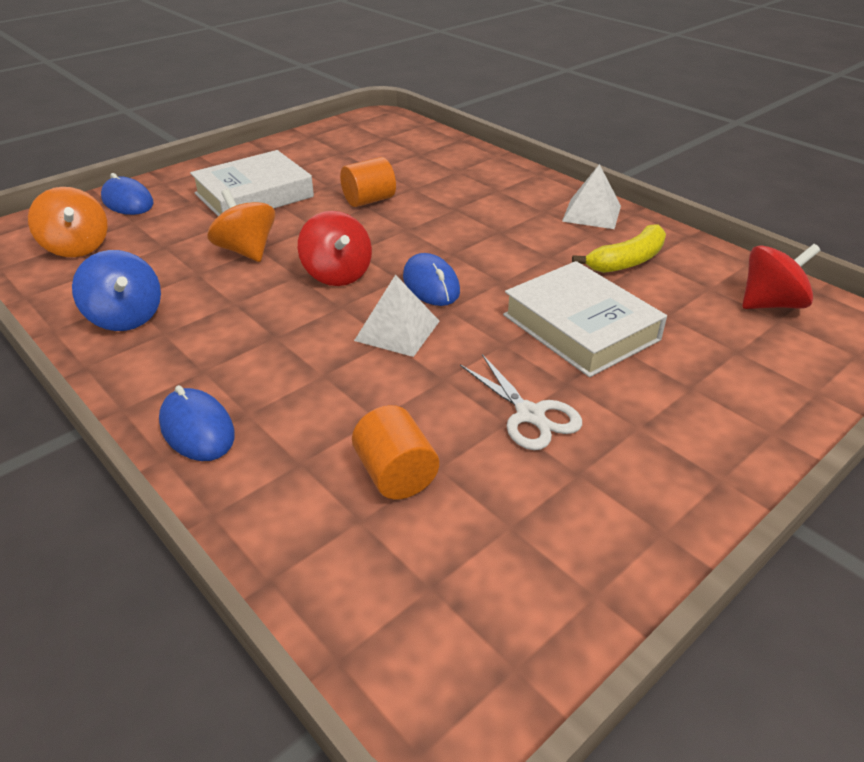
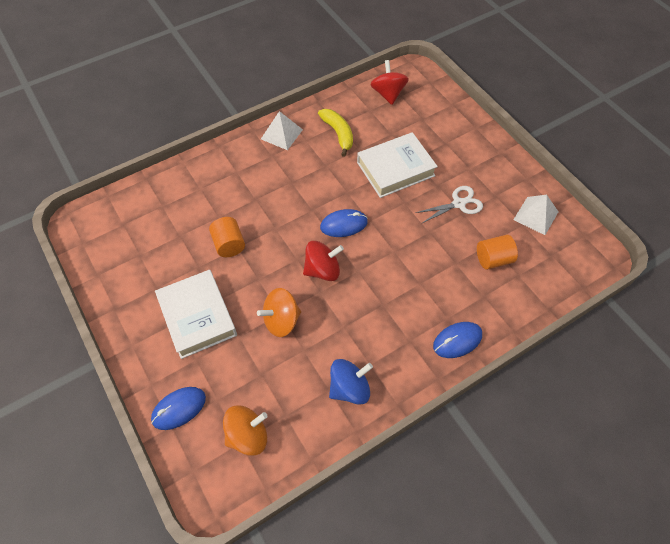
camera: 80 degrees left, 20 degrees up
white pyramid [354,274,440,357] -> white pyramid moved to [513,195,558,235]

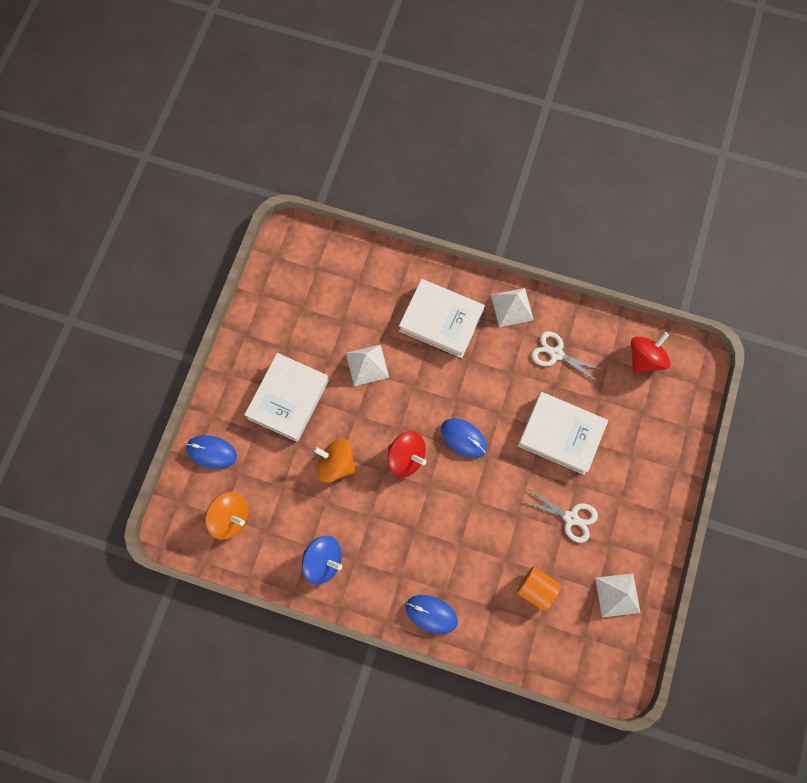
camera: 50 degrees right, 15 degrees up
orange cylinder [209,217,245,257] -> white pyramid [346,344,389,386]
yellow banana [318,109,353,157] -> white scissors [531,331,602,382]
none -> white book [399,279,485,358]

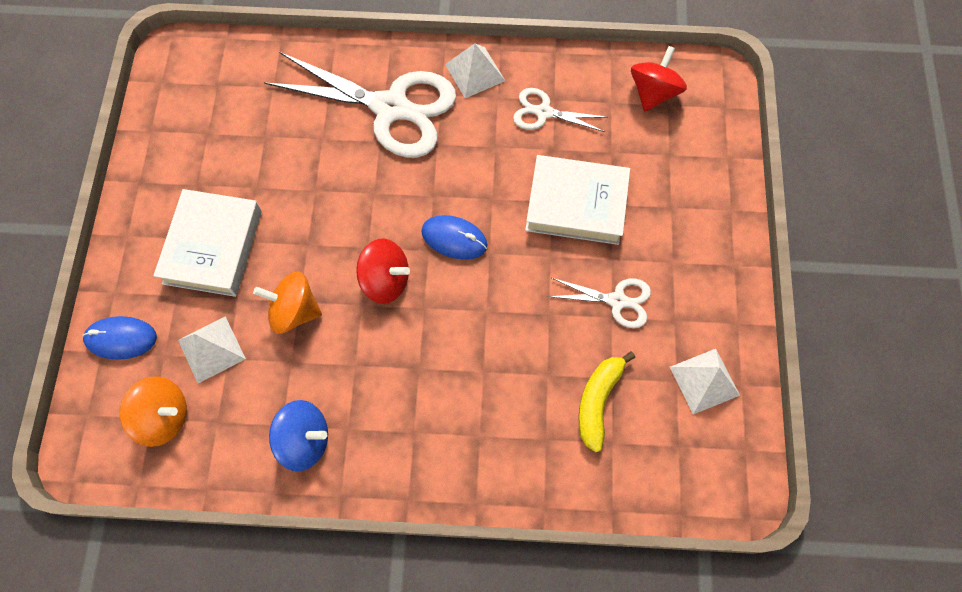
camera: 15 degrees left, 5 degrees down
white pyramid [346,344,389,386] -> white pyramid moved to [178,316,246,383]
white book [399,279,485,358] -> white scissors [264,52,456,158]
blue mouse [405,595,458,634] -> none
orange cylinder [517,567,561,612] -> yellow banana [579,351,635,452]

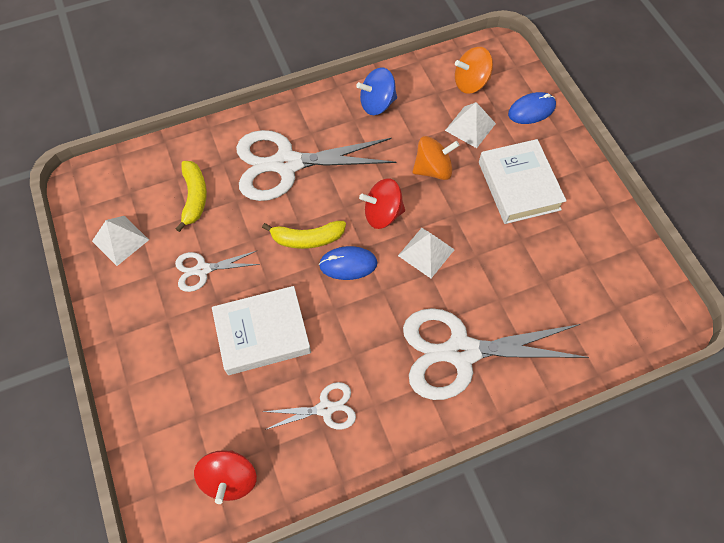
camera: 155 degrees right, 5 degrees down
white pyramid [445,43,505,98] -> white pyramid moved to [398,228,455,278]
none -> white scissors [236,130,397,201]
none -> yellow banana [262,221,346,249]

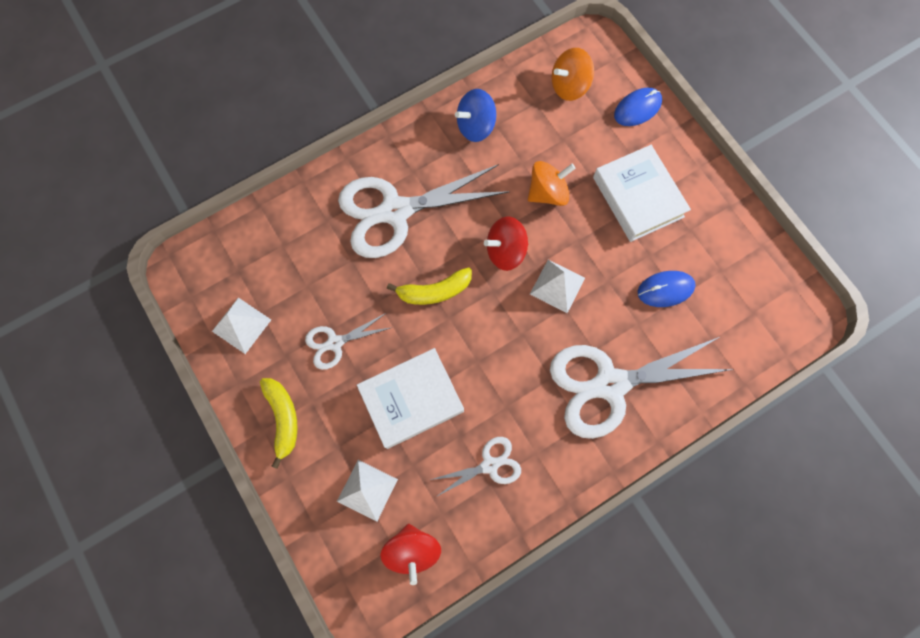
camera: 10 degrees left, 10 degrees up
yellow banana [175,161,207,232] -> yellow banana moved to [260,378,298,469]
blue mouse [319,246,378,280] -> blue mouse moved to [638,271,696,307]
white pyramid [445,102,496,148] -> white pyramid moved to [337,460,398,522]

